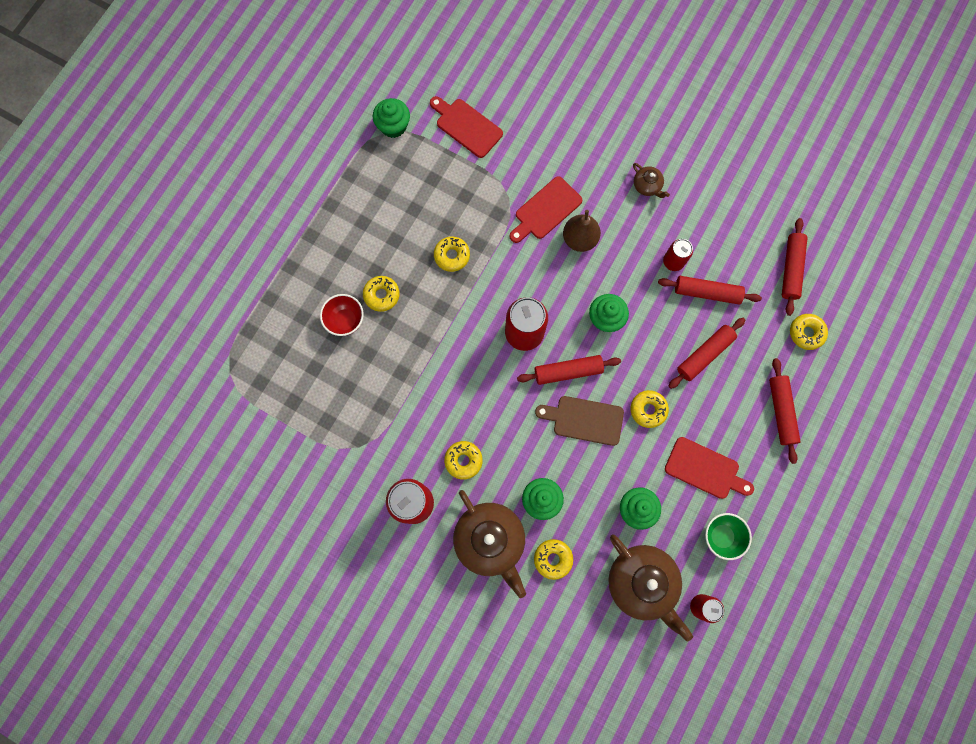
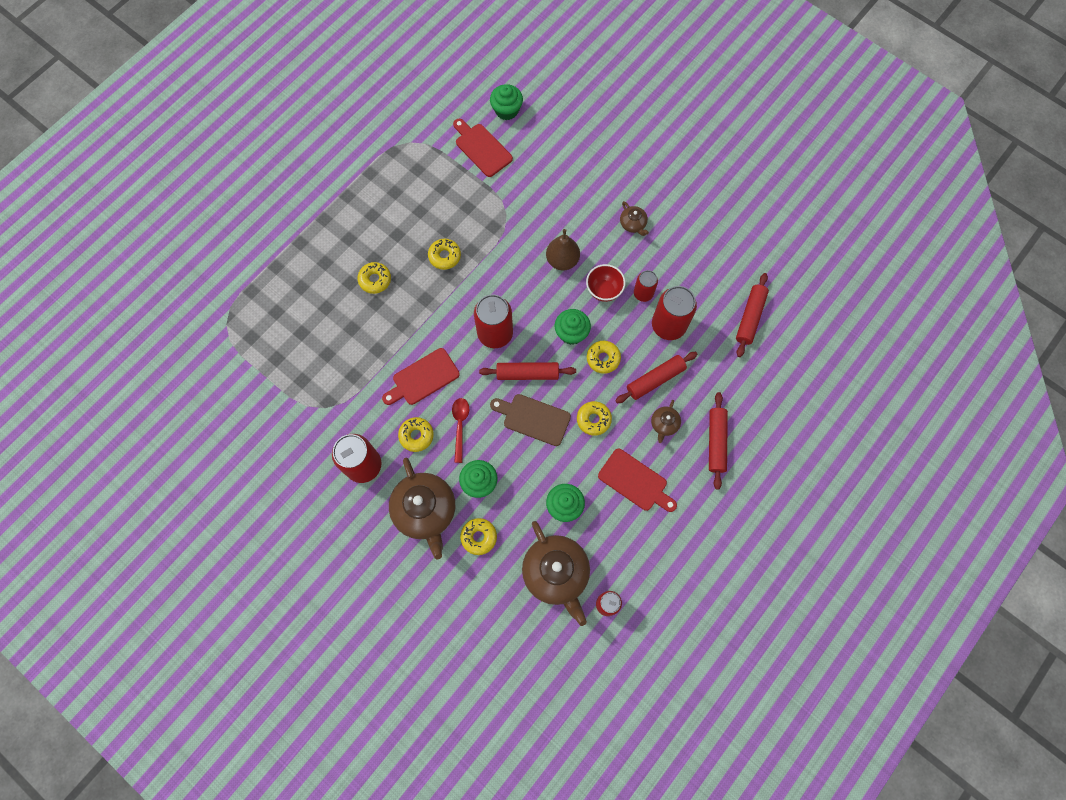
camera: 10 degrees right, 5 degrees down
red bowl [320,294,364,336] -> red bowl moved to [586,264,625,302]
green cupcake [373,98,410,138] -> green cupcake moved to [490,84,523,120]
red cutting board [510,176,582,243] -> red cutting board moved to [382,348,460,405]
red rolling pin [658,276,762,304] -> red can [652,286,697,340]
green bowl [705,513,752,560] -> none
yellow donut [790,314,828,350] -> yellow donut moved to [587,341,621,374]
none -> red spoon [452,398,469,463]
none -> brown teapot [651,400,681,443]

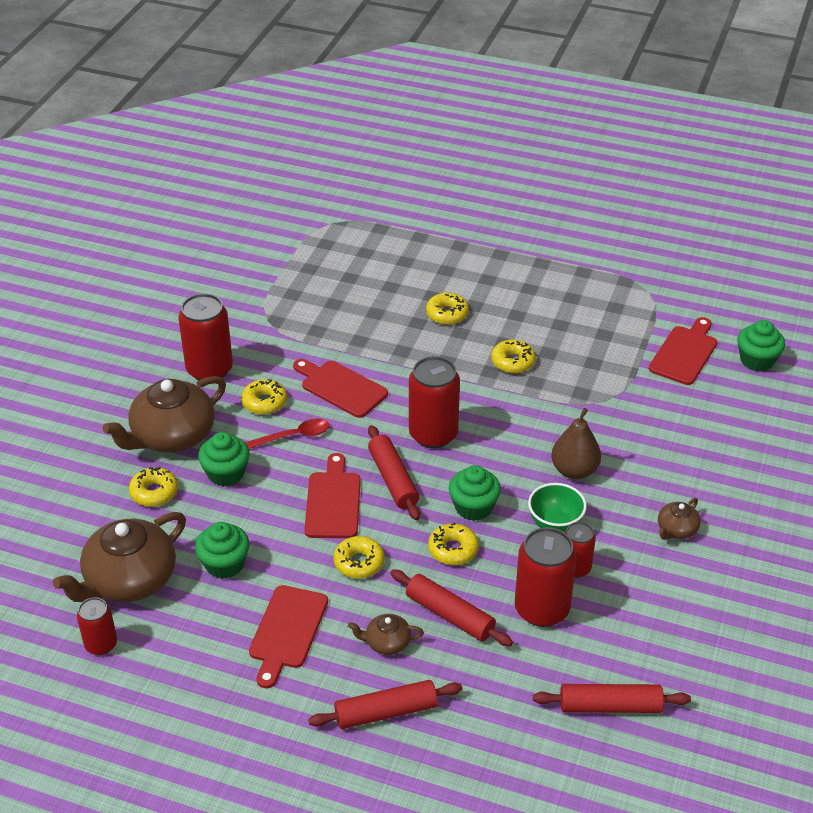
camera: 70 degrees right, 30 degrees down
brown cutting board [490,394,571,446] -> red cutting board [304,453,361,538]
red bowl [586,264,625,302] -> green bowl [528,483,587,532]

